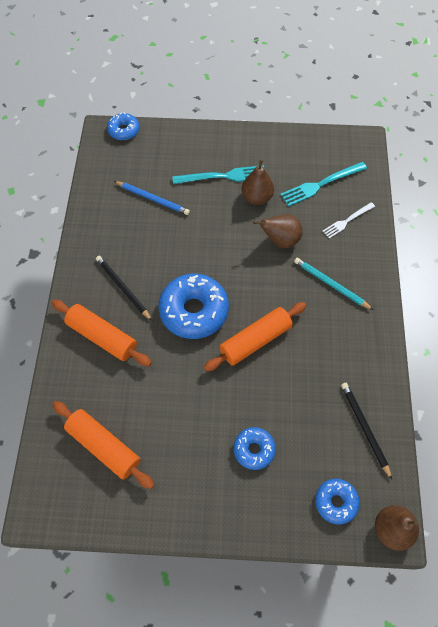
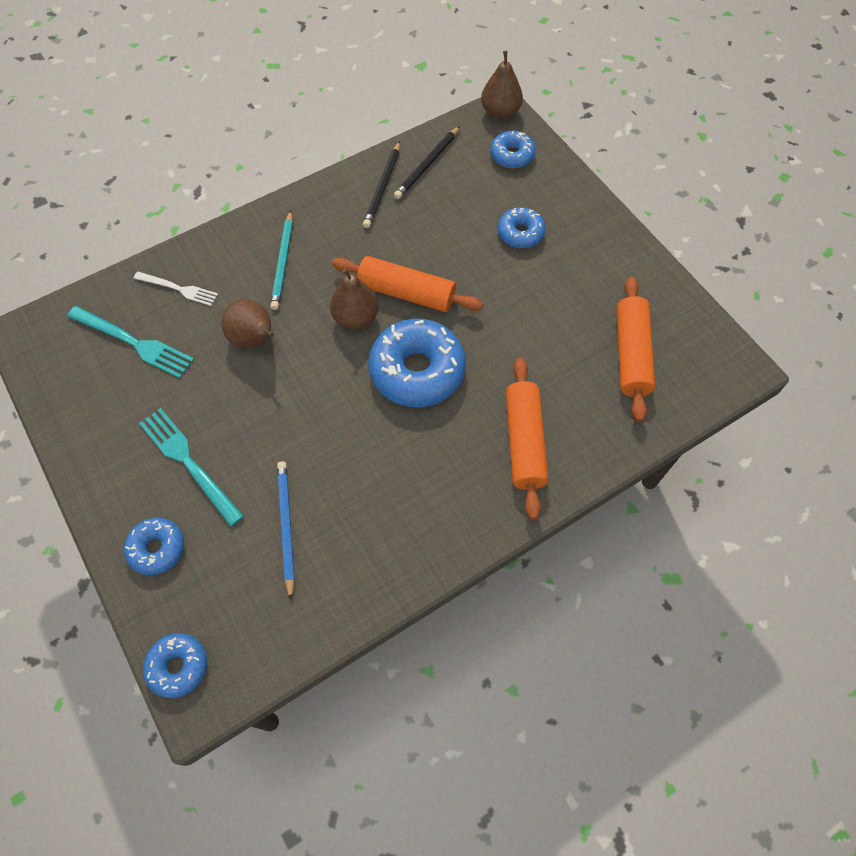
camera: 125 degrees left, 0 degrees up
black pencil [96,256,152,321] -> black pencil moved to [363,141,400,228]
brown pear [242,159,274,205] -> brown pear moved to [330,268,378,329]
none -> blue donut [124,518,184,575]

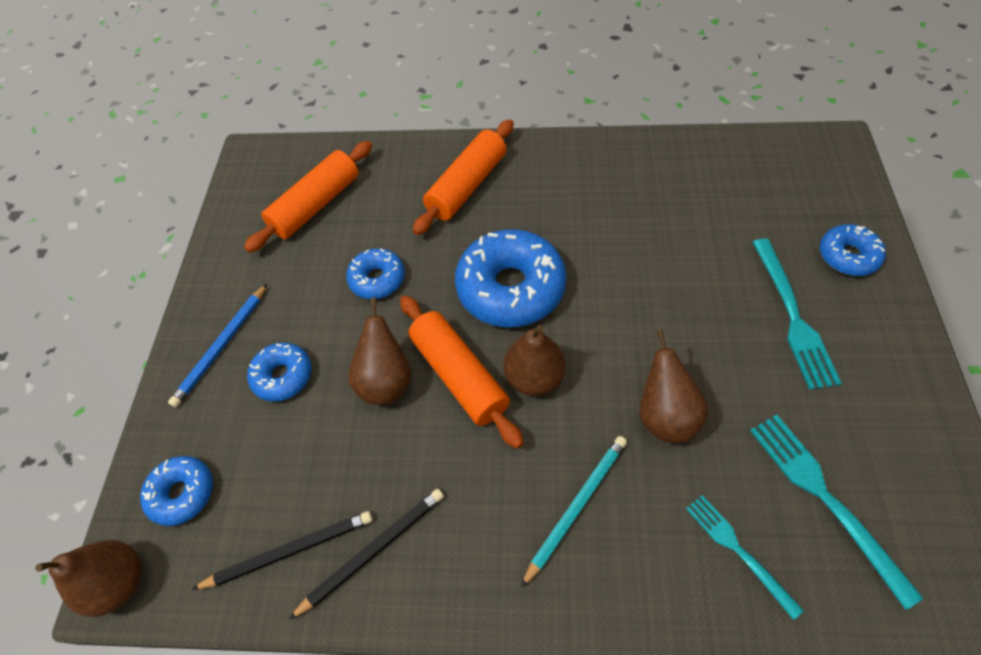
camera: 140 degrees left, 5 degrees down
white fork [134,272,218,306] -> turquoise fork [686,495,804,620]
blue donut [143,633,207,698] -> blue donut moved to [346,248,405,299]
blue pencil [277,461,295,600] -> blue pencil moved to [168,284,267,407]
none -> brown pear [348,297,411,405]

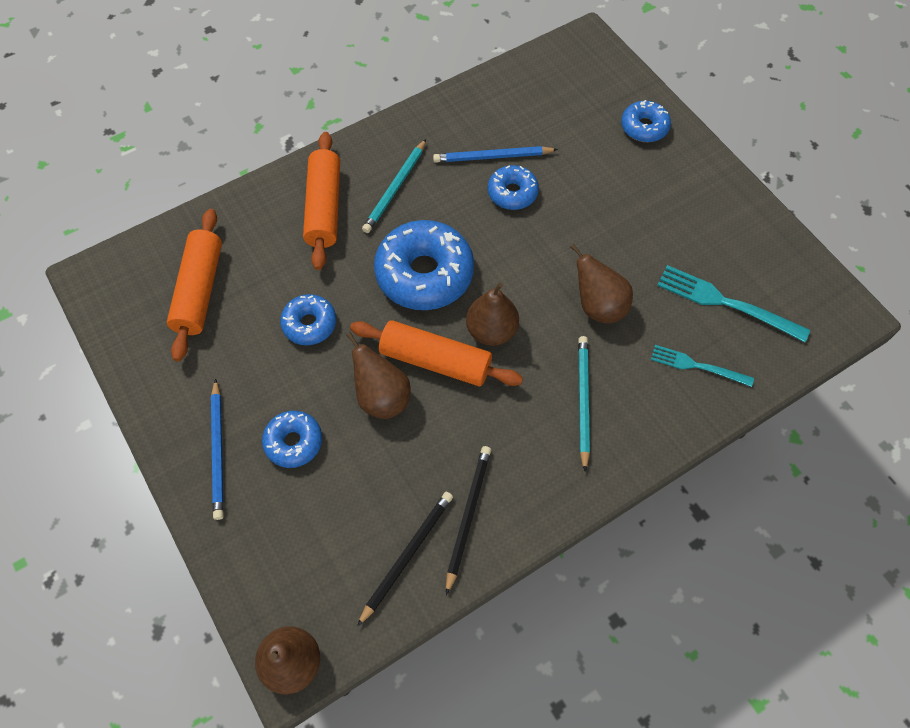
camera: 40 degrees left, 5 degrees up
blue donut [140,456,213,526] -> blue donut moved to [488,165,539,210]
turquoise fork [752,238,842,390] -> none
none -> turquoise pencil [362,139,426,233]
none -> blue pencil [433,146,558,163]

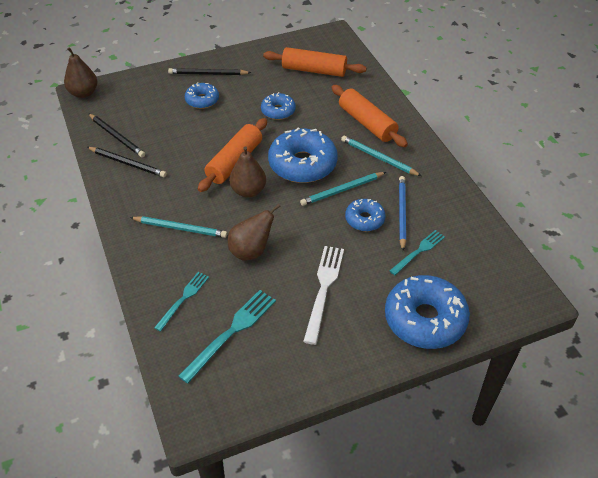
camera: 100 degrees right, 15 degrees down
blue pencil [211,379,224,520] -> black pencil [168,68,251,75]
orange rolling pin [303,132,340,270] -> orange rolling pin turned 45 degrees clockwise [331,85,408,147]
brown pear [346,332,411,419] -> none
blue donut [621,100,671,142] -> blue donut [385,275,470,349], size x1.84
none -> turquoise pencil [300,172,386,206]
none -> white fork [303,246,344,345]
none -> turquoise fork [390,230,445,275]

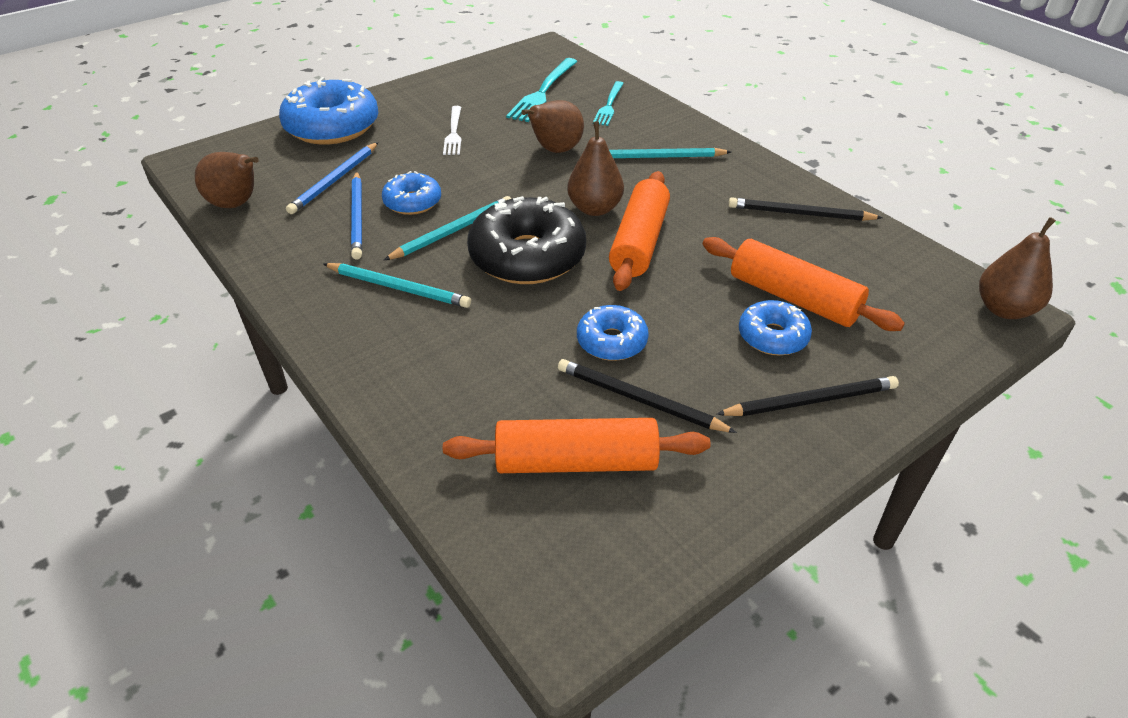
camera: 165 degrees right, 5 degrees down
black pencil [88,113,145,158] -> black pencil moved to [558,359,737,433]
blue donut [268,127,338,183] -> black donut [467,196,586,284]
white fork [303,246,344,345] -> white fork [443,106,461,155], size x0.64
orange rolling pin [331,85,408,147] -> orange rolling pin moved to [703,237,905,331]
turquoise fork [390,230,445,275] -> blue pencil [286,142,378,214]
none -> brown pear [195,152,259,208]

